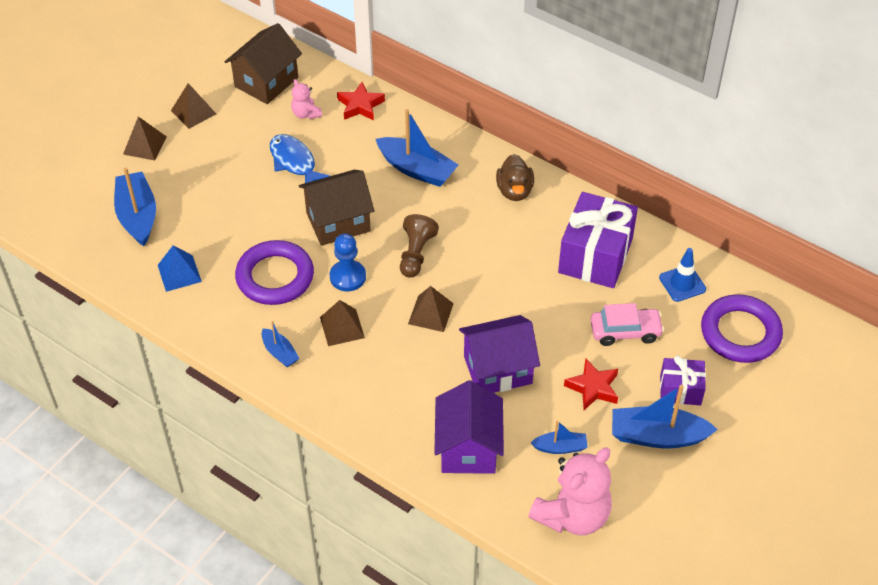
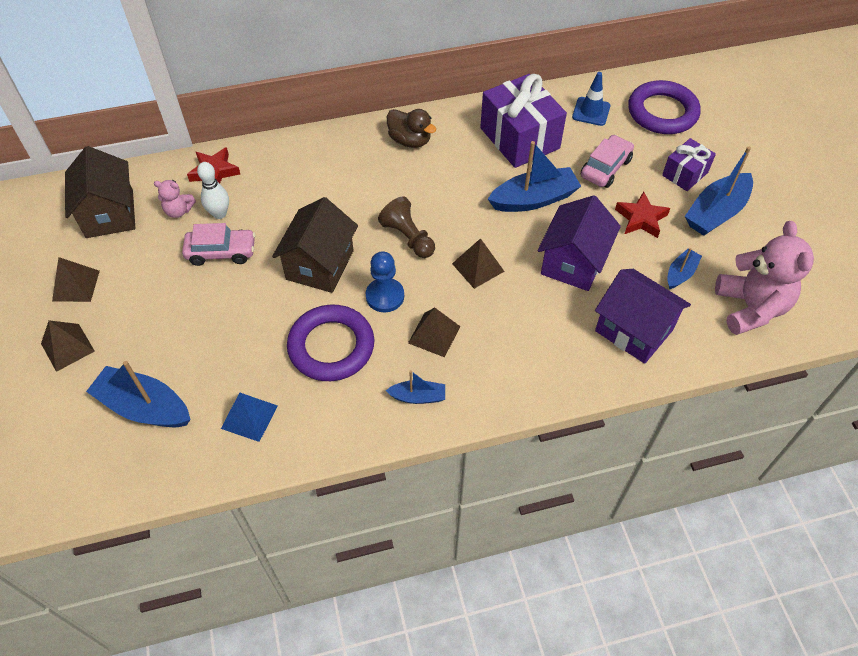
camera: 50 degrees left, 5 degrees up
blue fish [270,134,330,183] -> pink car [182,223,255,266]
blue boat [376,109,458,187] -> blue boat moved to [488,141,581,212]
none -> white bowling pin [197,162,229,219]

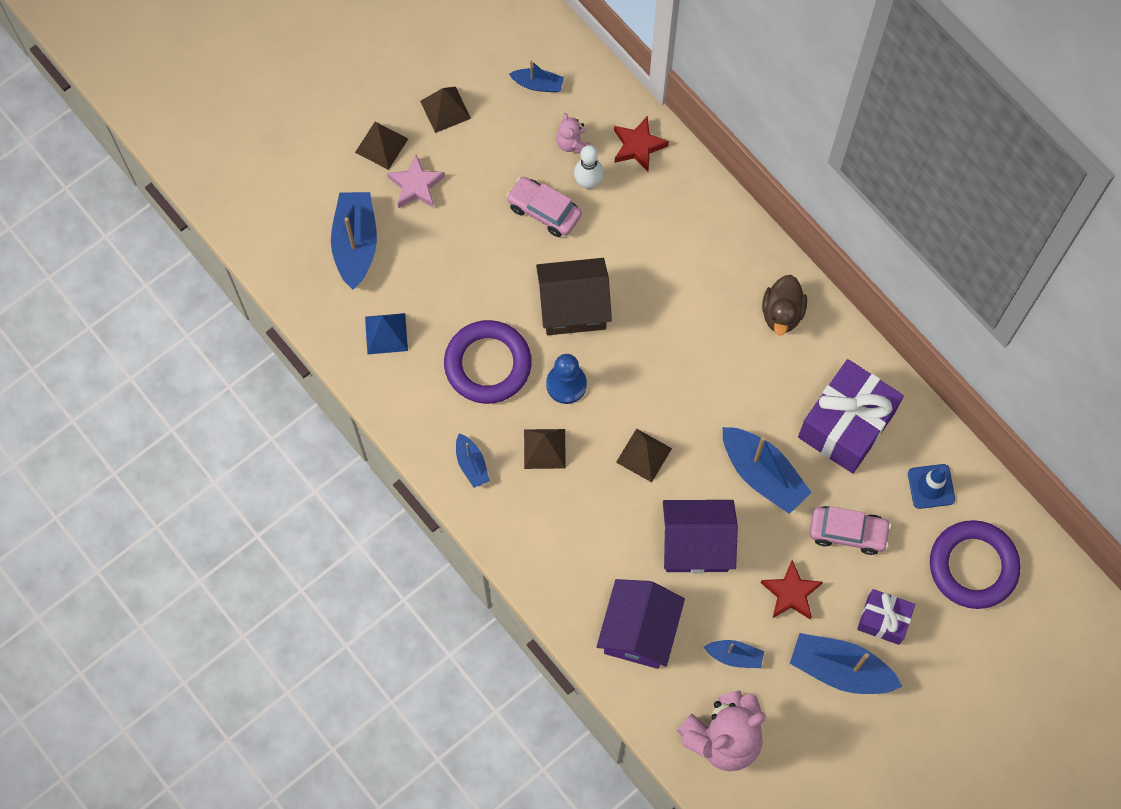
camera: 65 degrees right, 15 degrees up
brown house [65,146,135,238] -> blue boat [509,60,564,93]
pink car [182,223,255,266] -> pink car turned 150 degrees clockwise [506,177,582,237]
brown pawn [378,197,435,258] -> none
none -> pink star [387,154,445,208]

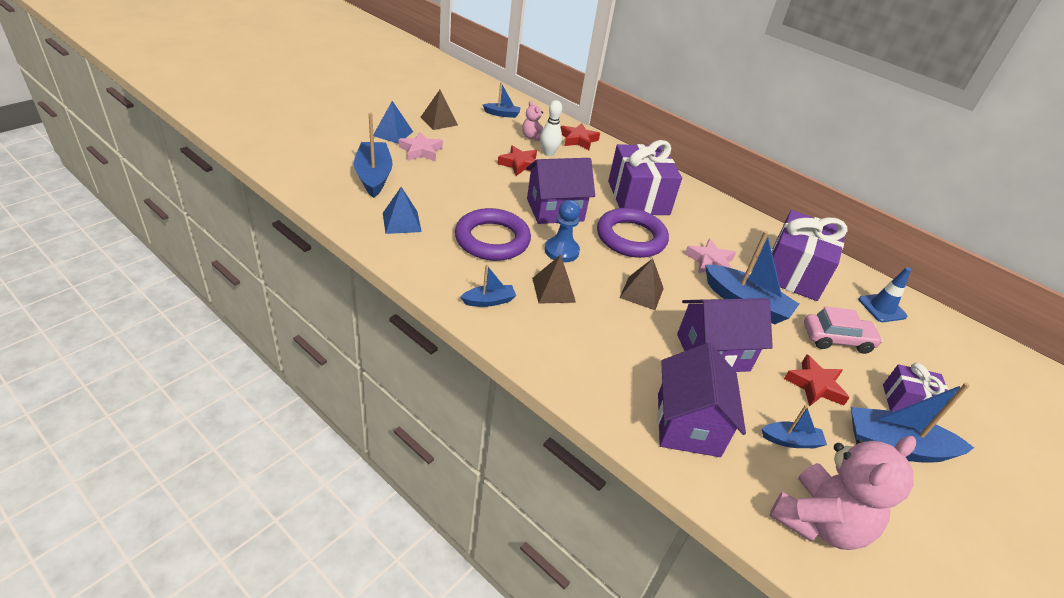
camera: 15 degrees left, 30 degrees down
brown pyramid [355,122,408,170] -> blue pyramid [373,101,413,144]
blue boat [456,433,489,488] -> blue boat turned 75 degrees counterclockwise [460,264,516,307]
pink car [506,177,582,237] -> red star [497,145,537,176]
brown house [536,258,612,335] -> purple house [526,158,595,224]
brown duck [762,275,807,336] -> none
purple ring [930,520,1021,609] -> purple ring moved to [597,208,669,258]
none -> purple gift [608,140,682,215]
none -> pink star [685,238,736,274]

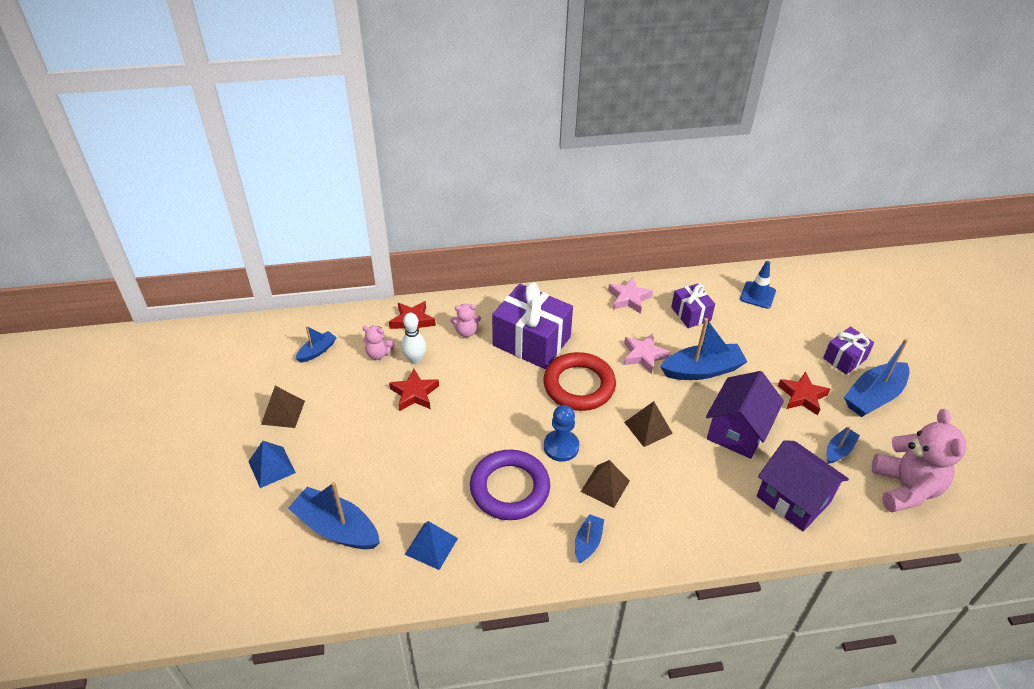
camera: 45 degrees left, 5 degrees up
pink star [398,132,443,161] -> pink star moved to [608,277,653,314]
purple house [526,158,595,224] -> none
purple ring [597,208,669,258] -> red ring [543,352,616,411]
purple gift [772,210,847,301] -> purple gift [671,283,715,328], size x0.55
pink car [804,307,883,354] -> none
none -> pink teddy bear [450,304,481,337]

